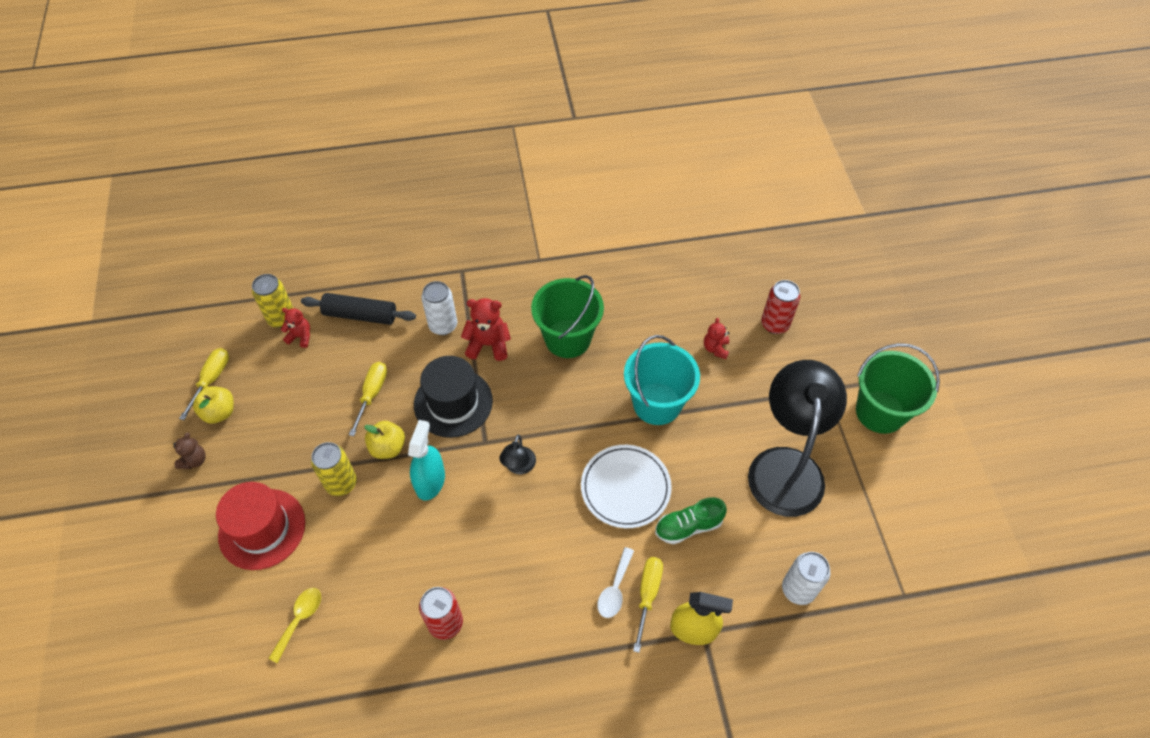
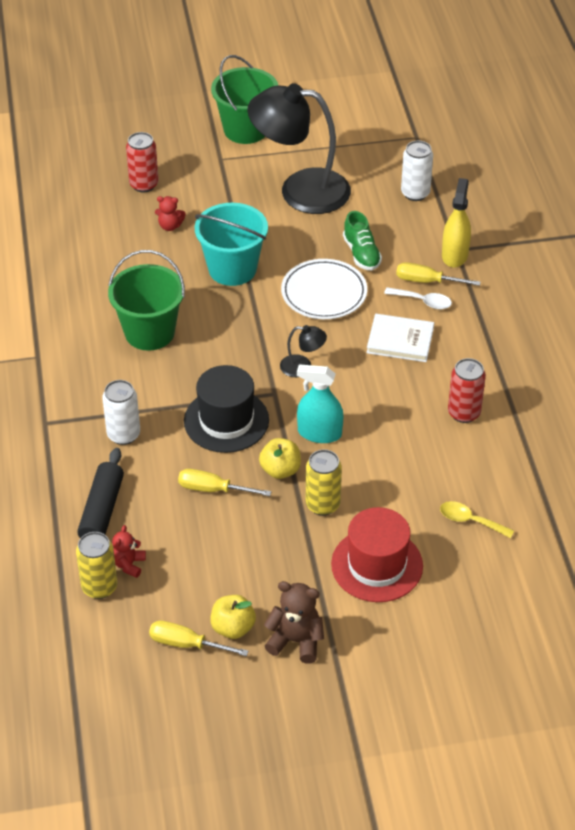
camera: 90 degrees left, 10 degrees down
brown teddy bear [173,433,206,469] -> brown teddy bear [264,581,324,664], size x1.60
red teddy bear [461,298,511,361] -> none
none -> white book [367,314,434,362]

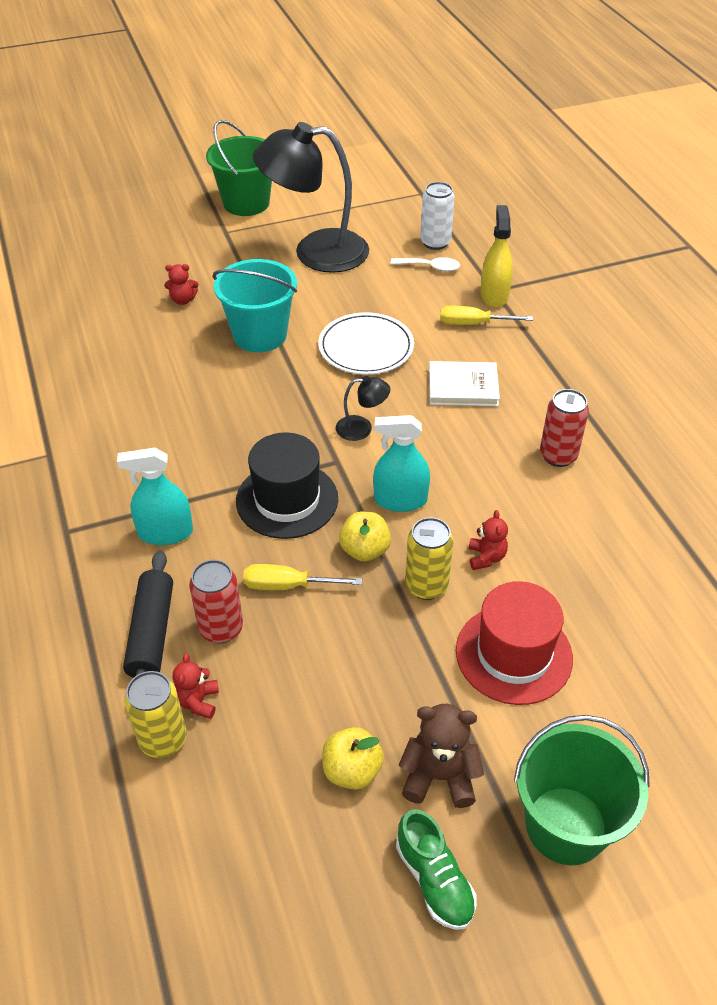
camera: 10 degrees left, 0 degrees up
white can [102,380,140,445] -> turquoise spray bottle [117,448,193,545]
green bucket [108,250,185,351] -> green bucket moved to [514,715,650,865]
red can [126,132,159,192] -> red can moved to [189,560,243,643]
yellow screwdriver [149,621,248,656] -> none
green shoe [343,211,382,270] -> green shoe moved to [396,809,477,930]
white spoon [384,287,452,309] -> white spoon moved to [390,257,460,272]
yellow spoon [440,501,514,538] -> none
none -> red teddy bear [469,510,508,570]

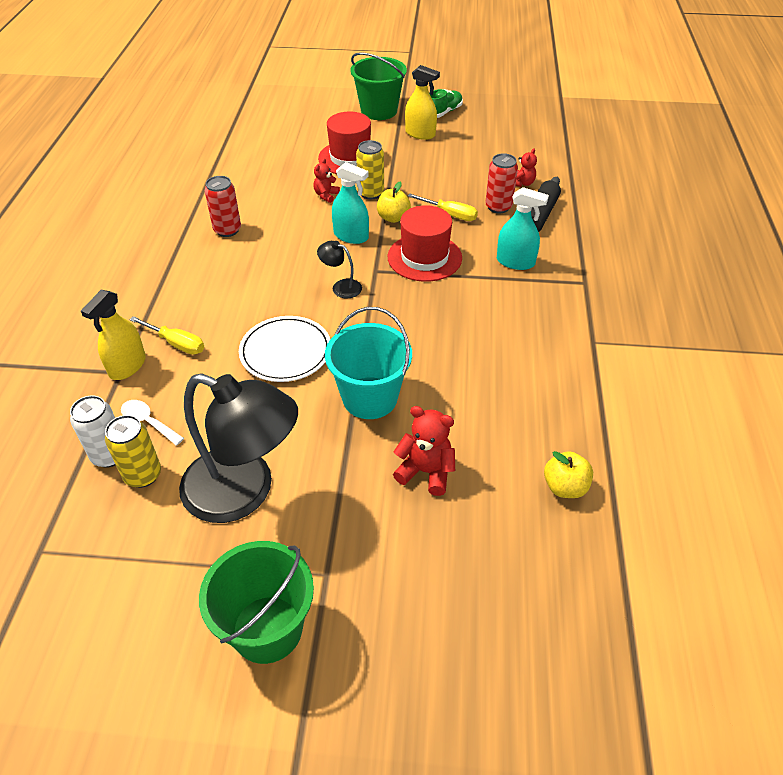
camera: 155 degrees left, 0 degrees up
yellow can [124,671,187,758] -> yellow can moved to [105,415,161,488]
red teddy bear [164,264,199,305] -> red teddy bear [393,406,455,496], size x1.60
black hat [236,432,338,539] -> red hat [388,205,462,282]
yellow apple [322,727,384,790] -> yellow apple moved to [544,451,593,498]
green shoe [396,809,477,930] -> green shoe turned 45 degrees clockwise [430,89,463,118]
brown teddy bear [399,704,484,808] -> yellow spray bottle [405,65,440,140]
white book [429,361,500,406] -> none

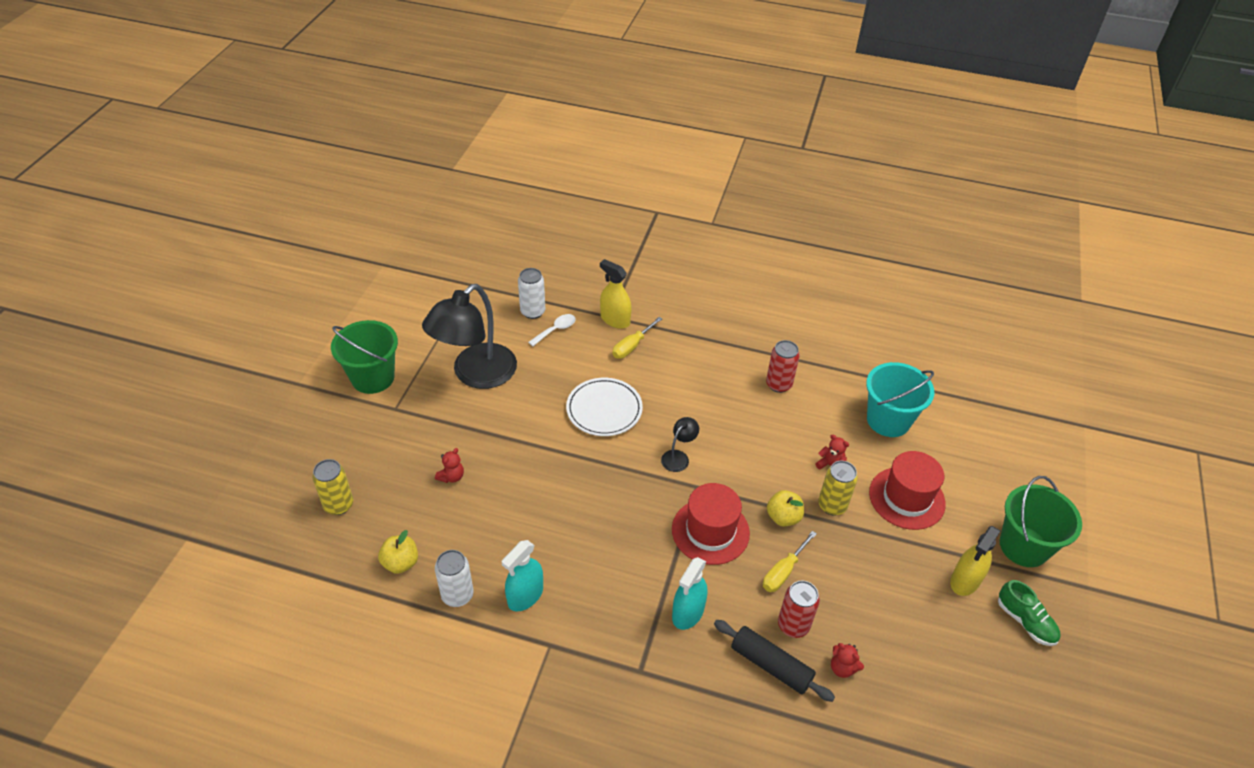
camera: 100 degrees right, 0 degrees up
yellow can [105,415,161,488] -> yellow can moved to [312,459,353,515]
turquoise bucket [325,307,412,419] -> turquoise bucket moved to [866,362,934,437]
turquoise spray bottle [332,162,369,244] -> turquoise spray bottle moved to [502,540,543,611]
red teddy bear [393,406,455,496] -> red teddy bear [435,448,464,483], size x0.63
none -> white can [435,550,474,607]

